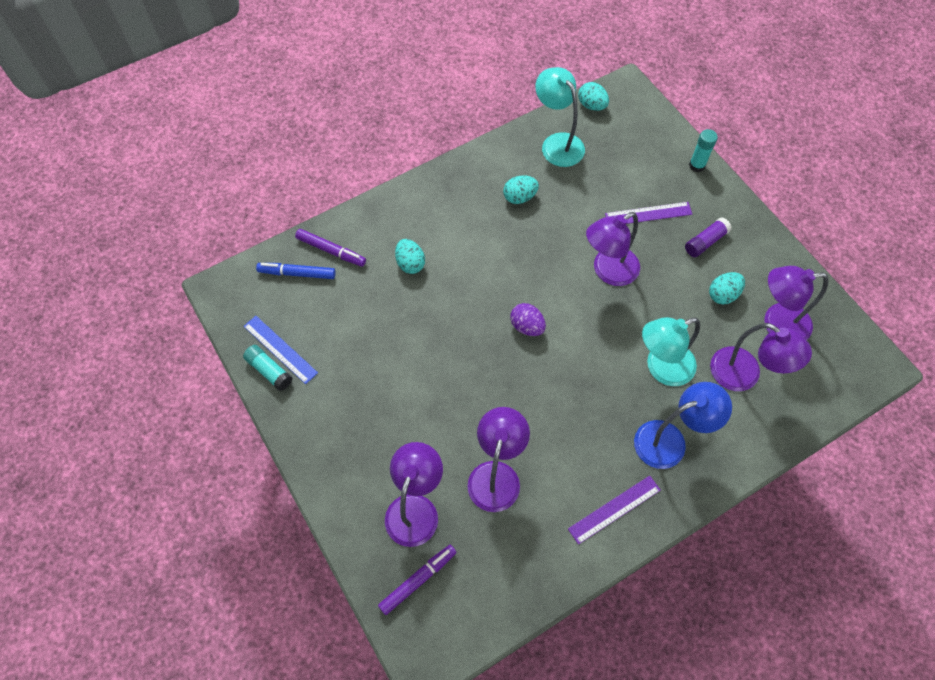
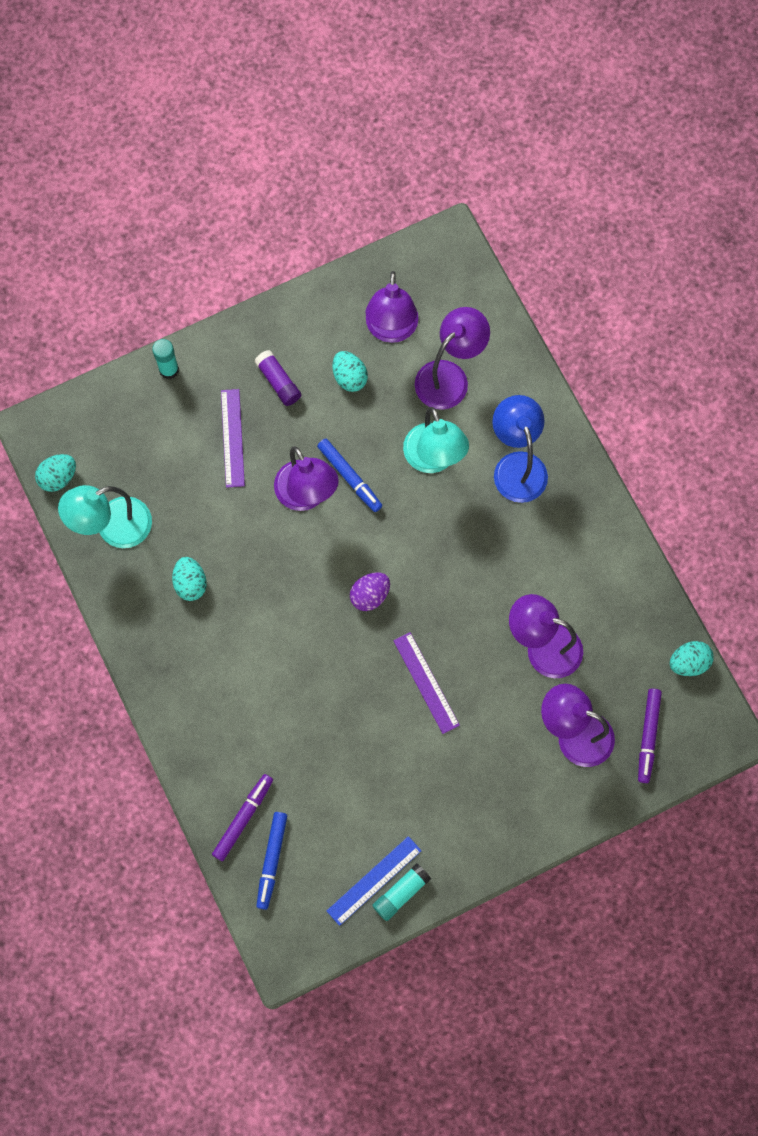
camera: 85 degrees left, 10 degrees up
purple marker [378,545,457,615] -> purple marker turned 135 degrees counterclockwise [638,689,662,783]
turquoise egg [395,239,425,274] -> turquoise egg moved to [670,641,714,676]
purple ruler [568,476,661,545] -> purple ruler moved to [393,632,460,734]
none -> blue marker [317,439,382,512]

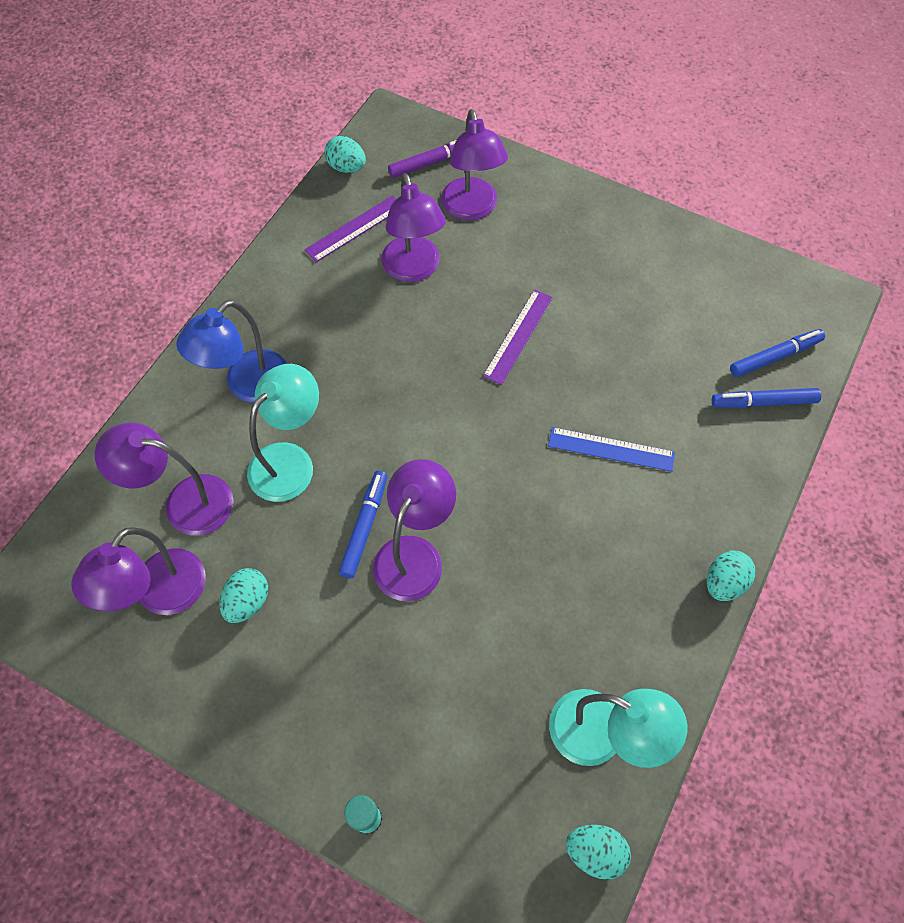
camera: 125 degrees left, 10 degrees down
turquoise egg [172,557,207,601] -> turquoise egg moved to [707,551,756,601]
purple marker [212,774,273,861] -> blue marker [712,388,821,408]
purple ruler [221,389,245,488] -> purple ruler moved to [304,195,396,262]
purple glue stick [254,350,301,406] -> none
blue ruler [327,836,422,926] -> blue ruler moved to [548,427,675,472]
purple egg [350,572,390,611] -> none
purple lamp [366,271,418,343] -> purple lamp turned 150 degrees clockwise [71,527,206,615]
turquoise glue stick [372,863,431,921] -> none

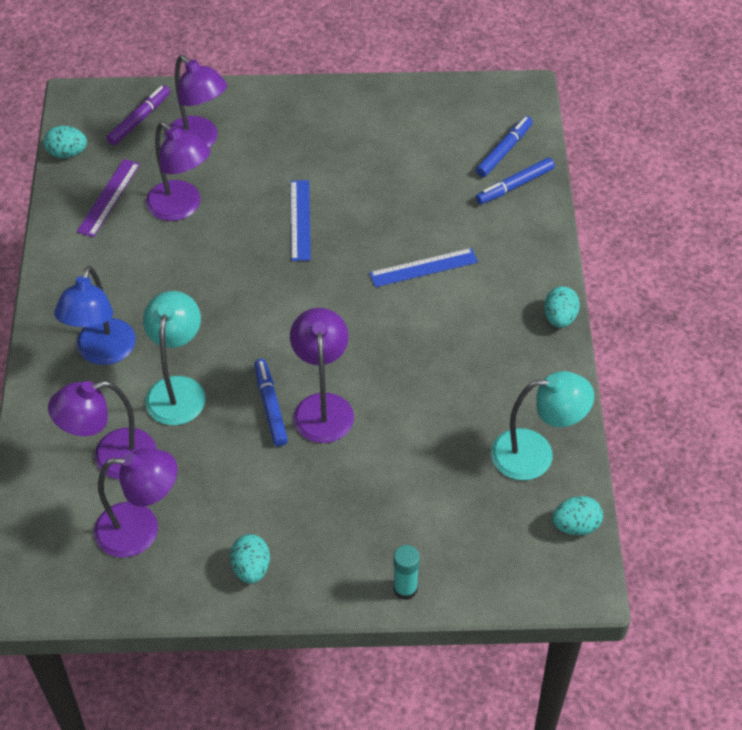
camera: 30 degrees left, 10 degrees down
purple lamp [71,527,206,615] -> purple lamp turned 90 degrees counterclockwise [94,448,178,558]
turquoise egg [220,568,268,623] -> turquoise egg moved to [230,534,270,584]
purple ruler [483,289,553,385] -> blue ruler [291,180,311,261]

